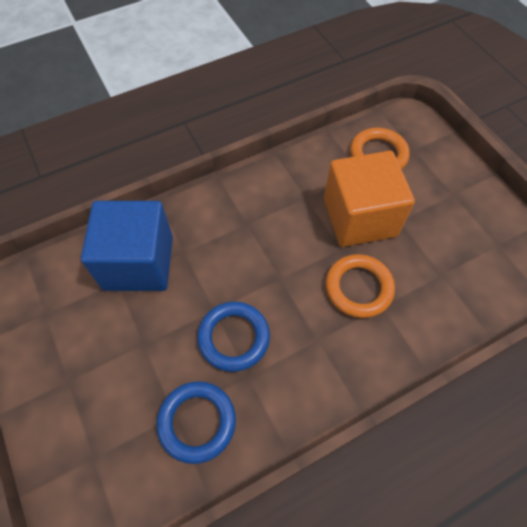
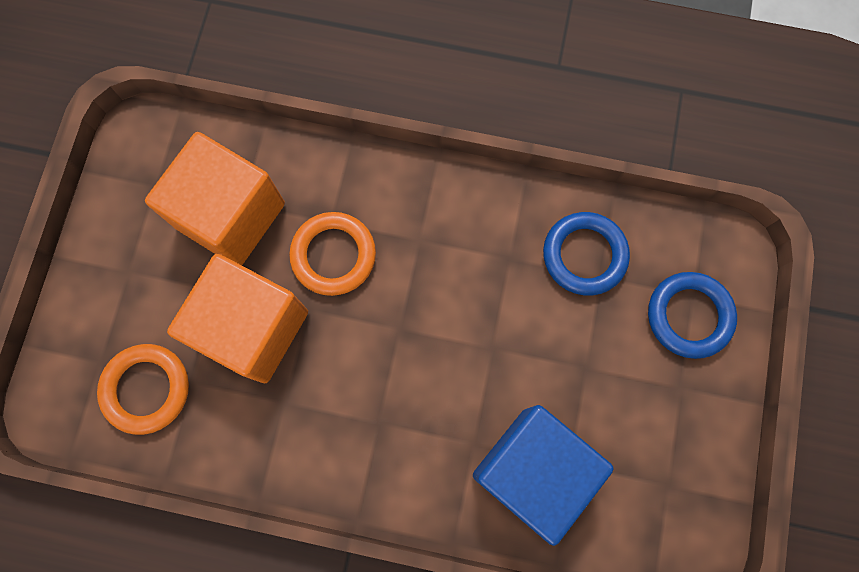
camera: 140 degrees left, 15 degrees up
blue ring [197,302,270,372] -> blue ring moved to [648,272,737,359]
none -> orange cube [145,132,285,265]

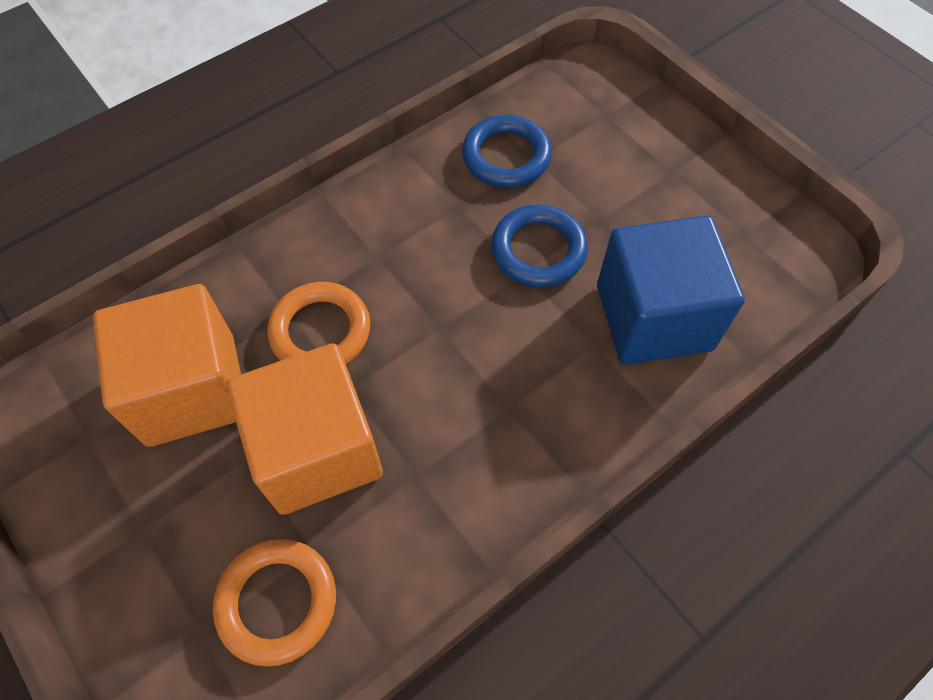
camera: 50 degrees left, 15 degrees down
blue ring [648,272,737,359] -> blue ring moved to [491,205,588,287]

